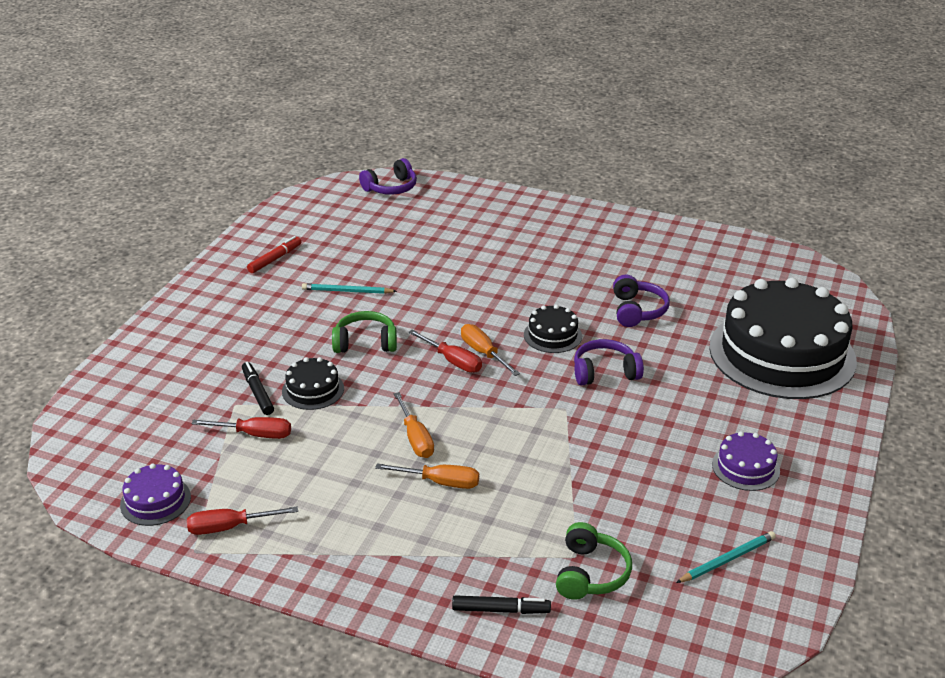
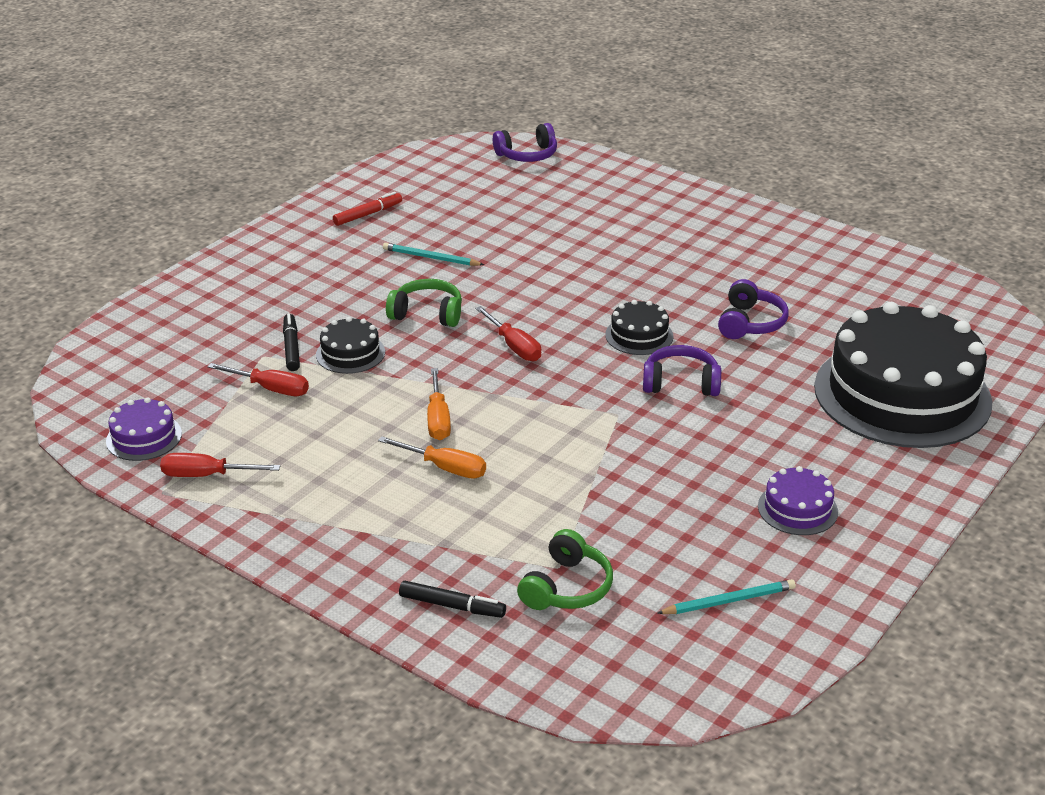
camera: 15 degrees right, 0 degrees up
orange screwdriver [461,324,520,376] -> none

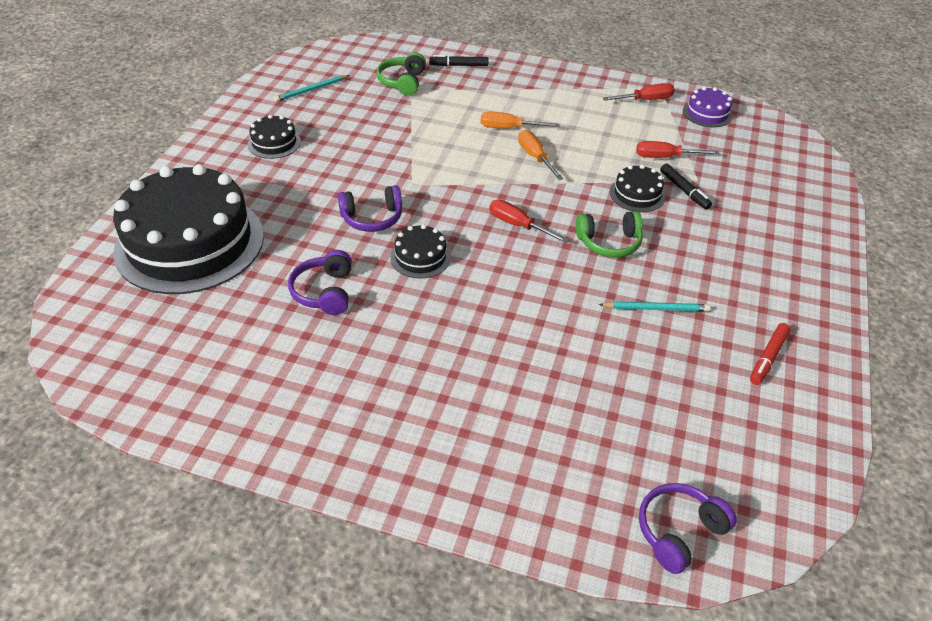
camera: 160 degrees right, 10 degrees up
purple cake [758,466,838,535] -> black cake [248,115,301,159]

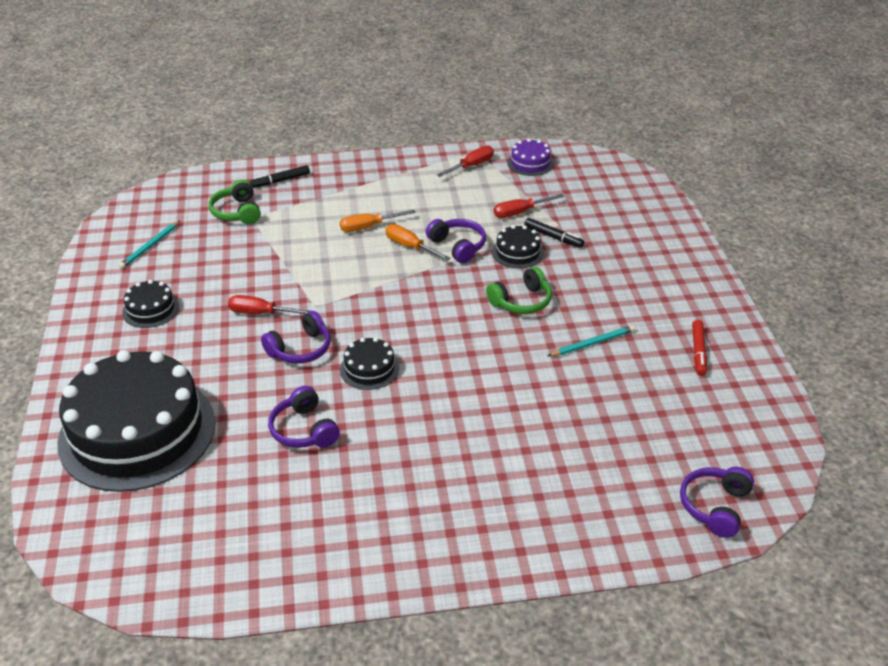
camera: 25 degrees left, 5 degrees down
red screwdriver [489,200,568,243] -> red screwdriver moved to [228,295,310,314]
none -> purple headphones [426,219,486,263]

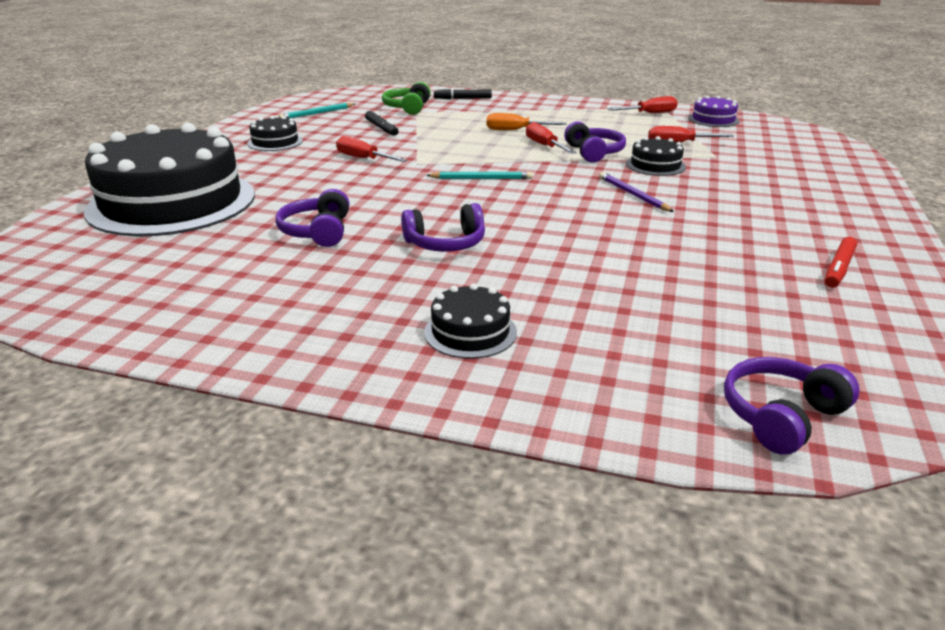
camera: 25 degrees right, 10 degrees down
purple headphones [261,311,331,364] -> purple headphones moved to [401,203,485,252]
black cake [340,337,399,390] -> black cake moved to [424,284,517,359]
orange screwdriver [386,224,451,261] -> red screwdriver [526,122,576,154]
green headphones [486,267,552,314] -> purple pencil [599,172,674,212]
black marker [524,218,584,248] -> black marker moved to [365,111,399,136]
turquoise pencil [548,325,635,356] -> turquoise pencil moved to [426,172,533,179]

